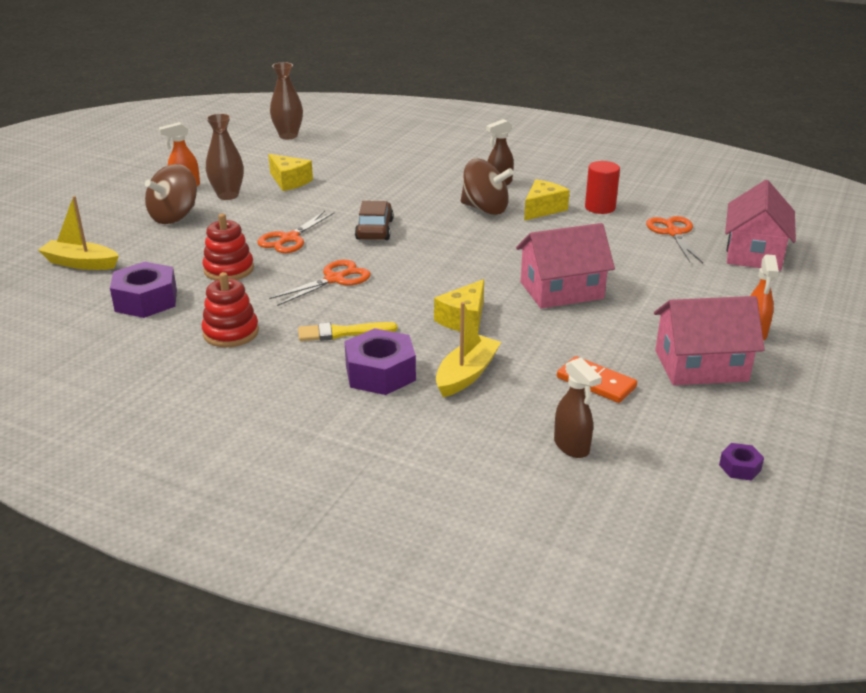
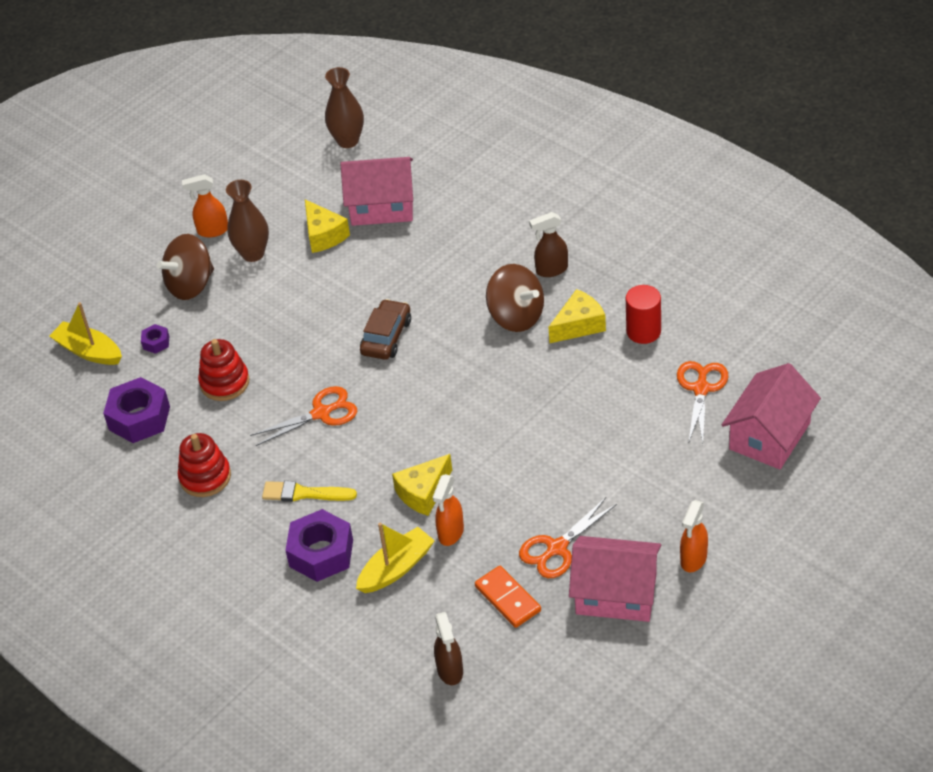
camera: 20 degrees right, 15 degrees up
orange scissors [257,211,335,253] -> orange scissors moved to [519,497,617,578]
pink house [516,223,615,309] -> pink house moved to [341,157,413,226]
purple nut [719,443,764,481] -> purple nut moved to [141,324,169,354]
none -> orange spray bottle [433,474,464,546]

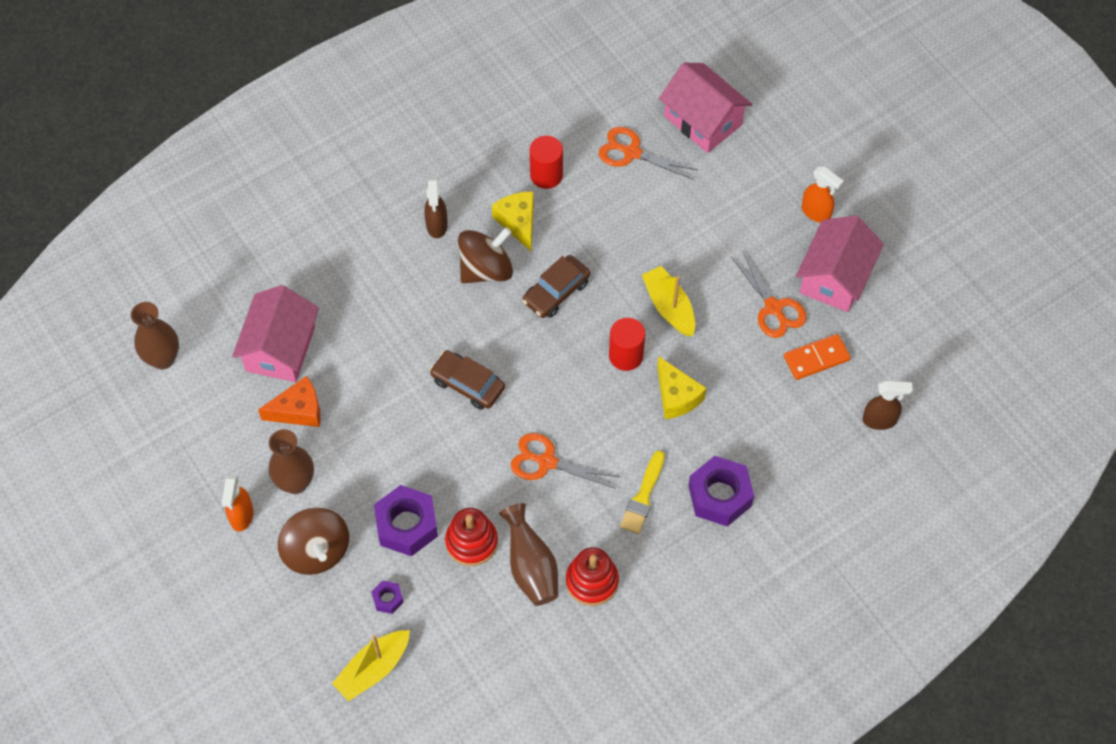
camera: 80 degrees left, 15 degrees up
purple nut [103,377,170,443] -> purple nut moved to [374,485,438,556]
orange scissors [250,386,357,446] -> orange scissors turned 60 degrees counterclockwise [511,433,620,489]
yellow cheese [305,199,350,253] -> orange cheese [258,376,321,427]
yellow boat [356,523,435,593] -> yellow boat moved to [642,266,695,336]
orange spray bottle [433,474,464,546] -> none
none -> brown vase [499,503,558,606]
none -> brown car [523,255,590,318]
none -> red cylinder [609,318,645,371]

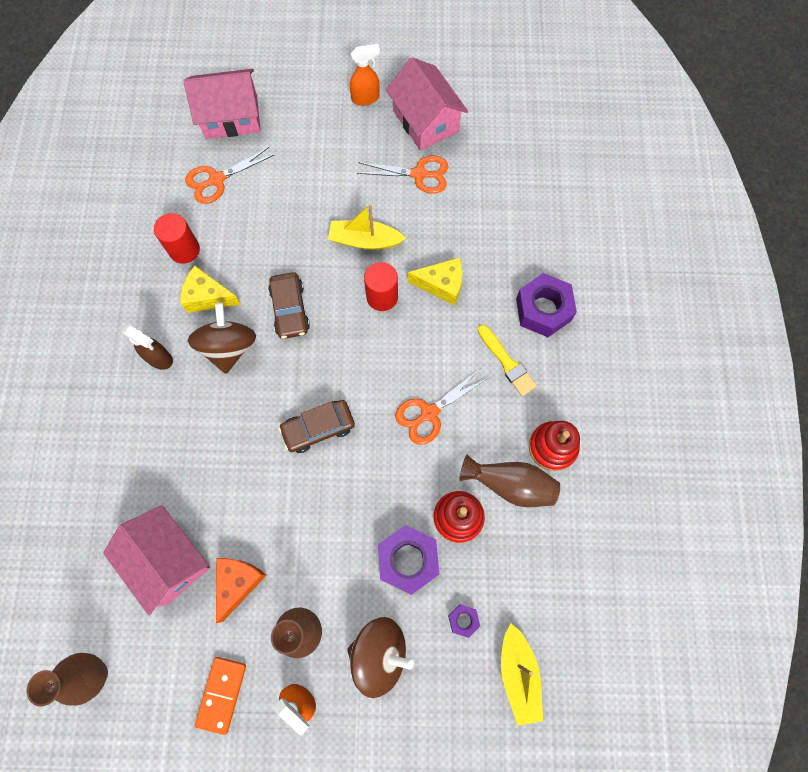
camera: 55 degrees left, 10 degrees up
orange domino [784,334,851,380] -> orange domino moved to [195,657,246,735]
brown spray bottle [862,381,913,430] -> none

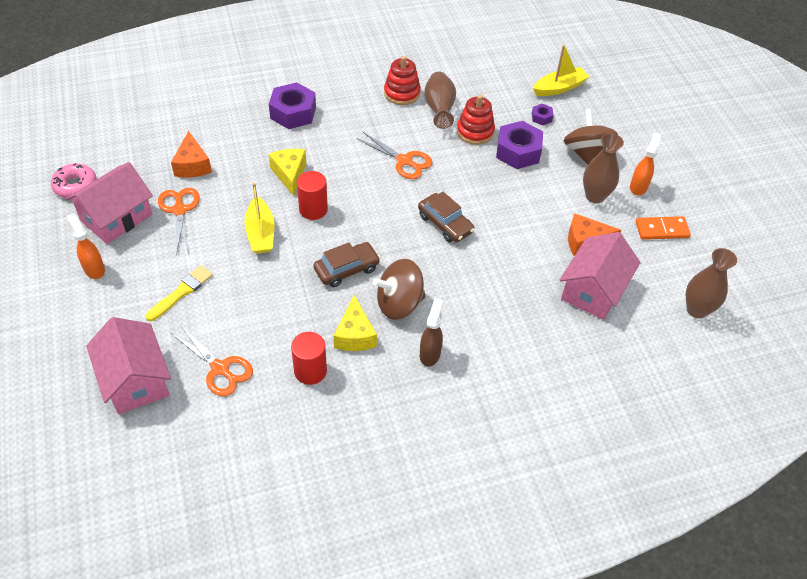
camera: 110 degrees left, 20 degrees down
yellow brush [478,325,537,396] -> yellow brush moved to [146,265,213,321]
none -> pink donut [51,163,97,198]
none -> orange cheese [171,131,212,177]

